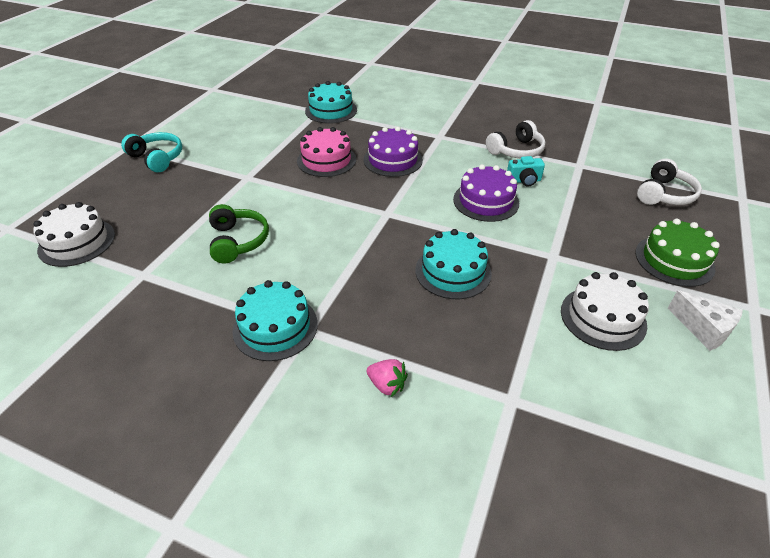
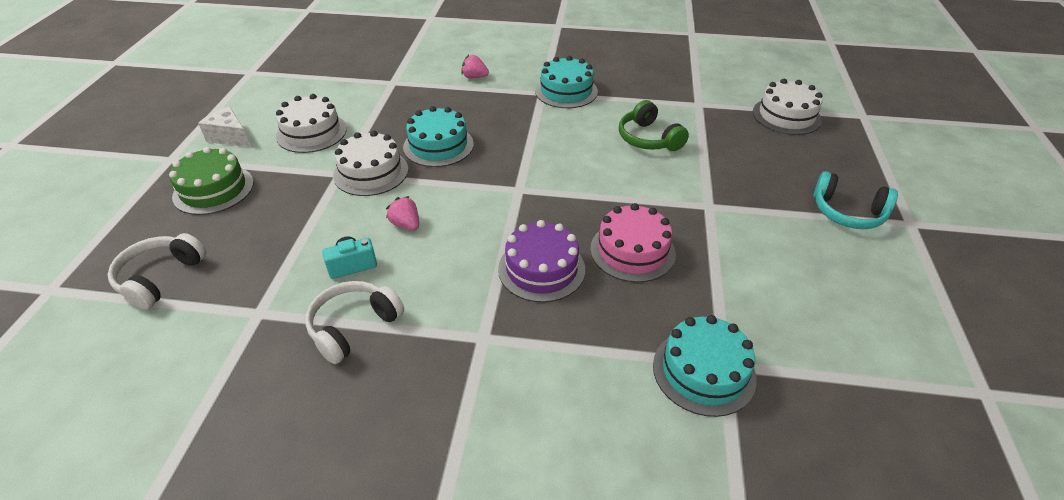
camera: 165 degrees right, 0 degrees up
purple cake [453,164,519,222] -> pink strawberry [386,196,419,230]
none -> white cake [333,131,408,196]

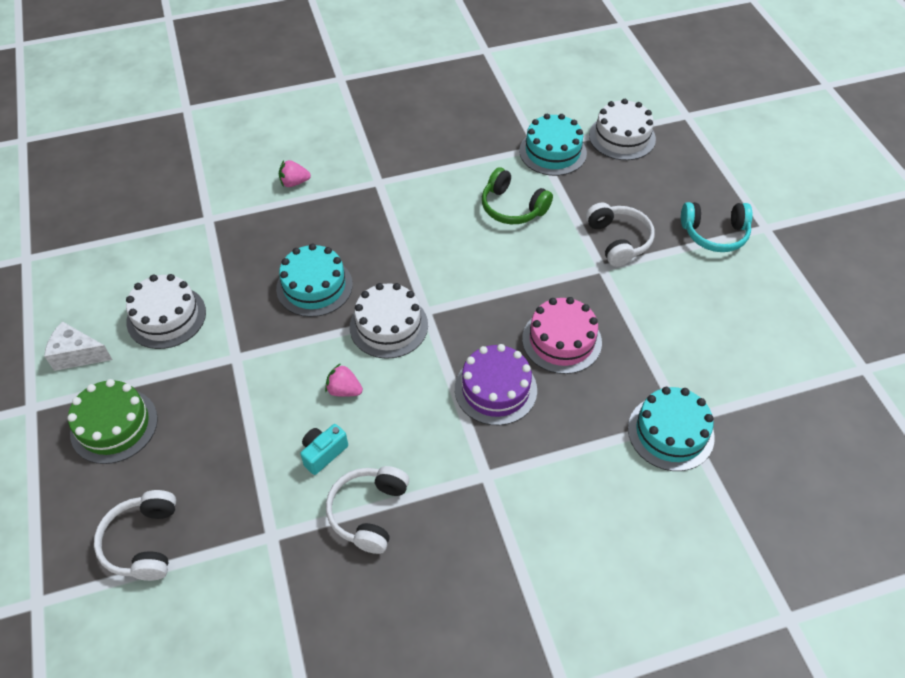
camera: 25 degrees left, 10 degrees up
white cake [333,131,408,196] -> white cake moved to [350,283,428,359]
turquoise cake [535,56,598,108] -> turquoise cake moved to [519,114,587,176]
none -> white headphones [586,202,655,267]

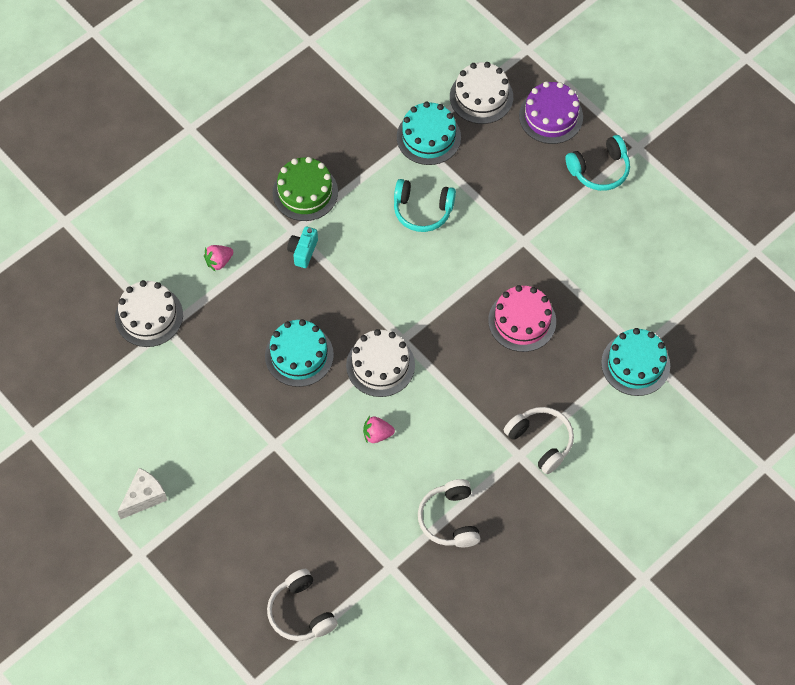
camera: 25 degrees left, 10 degrees up
white cheese [44,321,112,371] -> white cheese turned 150 degrees clockwise [117,468,167,519]
green cake [67,379,158,464] -> green cake moved to [273,157,338,221]
white cake [126,274,206,349] -> white cake moved to [115,280,183,347]
turquoise camera [300,424,348,475] -> turquoise camera moved to [287,227,318,268]
purple cake [455,344,537,425] -> purple cake moved to [519,81,583,144]
green headphones [482,168,553,224] -> turquoise headphones [394,179,456,232]
white headphones [586,202,655,267] -> white headphones moved to [504,407,574,474]

